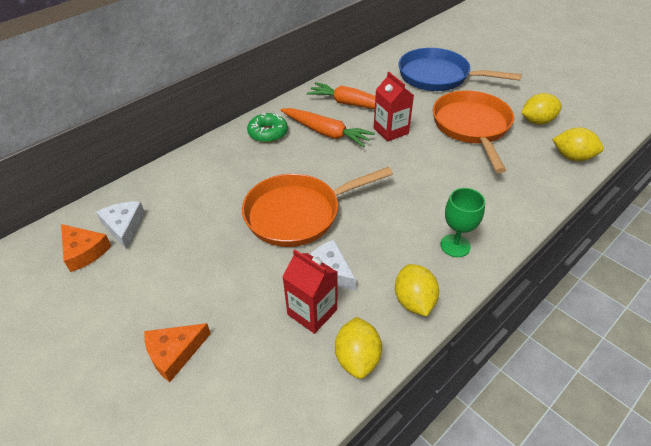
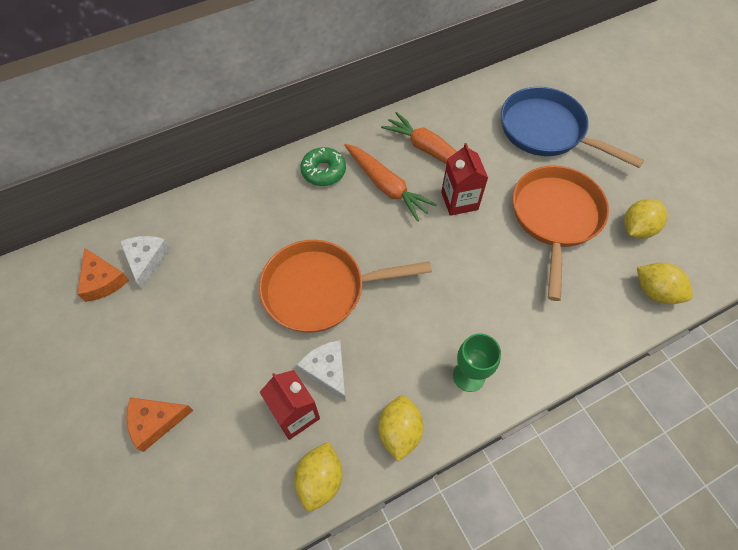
camera: 15 degrees right, 15 degrees up
yellow lemon [521,93,562,125] -> yellow lemon turned 45 degrees counterclockwise [624,199,667,239]

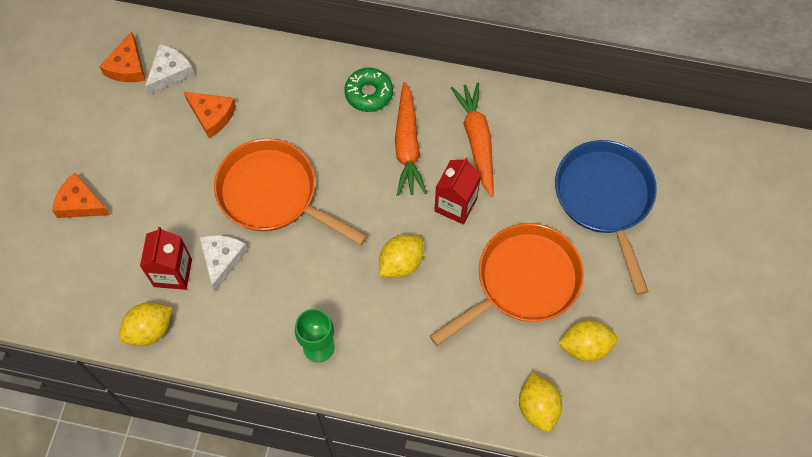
camera: 40 degrees right, 5 degrees up
yellow lemon [378,395,424,462] -> yellow lemon moved to [379,235,424,278]
none -> orange cheese [184,92,236,138]

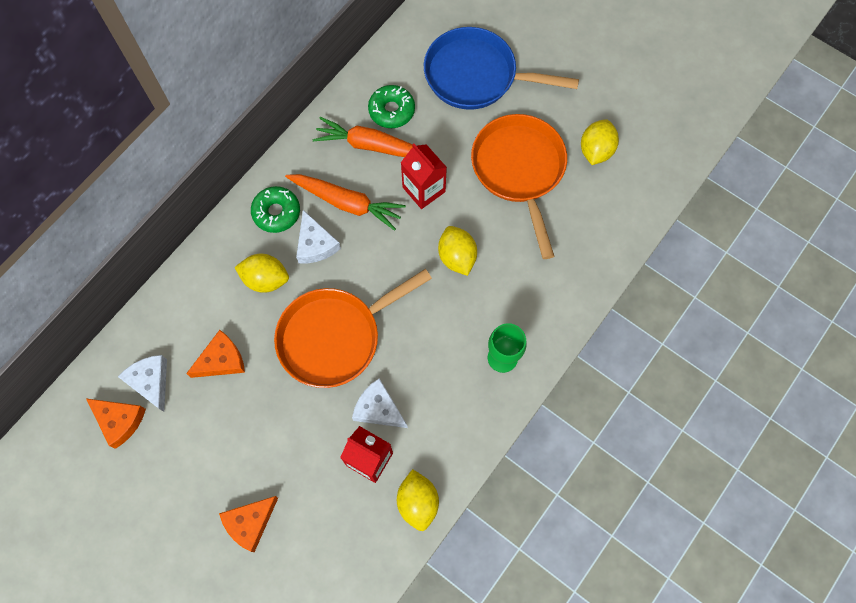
camera: 65 degrees left, 5 degrees up
yellow lemon [519,373,562,432] -> yellow lemon moved to [234,254,289,293]
none -> white cheese [296,210,341,264]
none -> green donut [368,85,415,128]

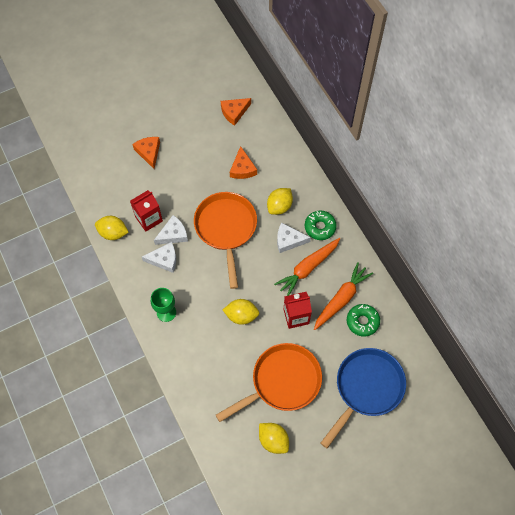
camera: 115 degrees right, 5 degrees down
white cheese [118,355,167,412] -> white cheese moved to [142,242,176,273]
orange pan [471,114,567,259] -> orange pan turned 45 degrees counterclockwise [216,343,322,422]

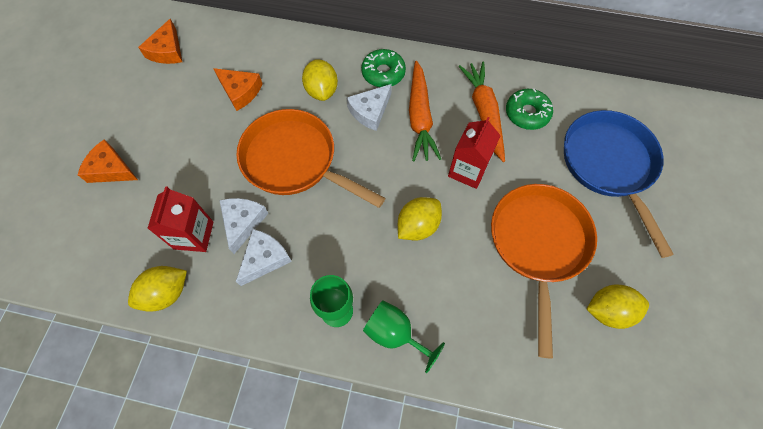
camera: 50 degrees left, 0 degrees up
none -> green goblet [363,300,445,373]

